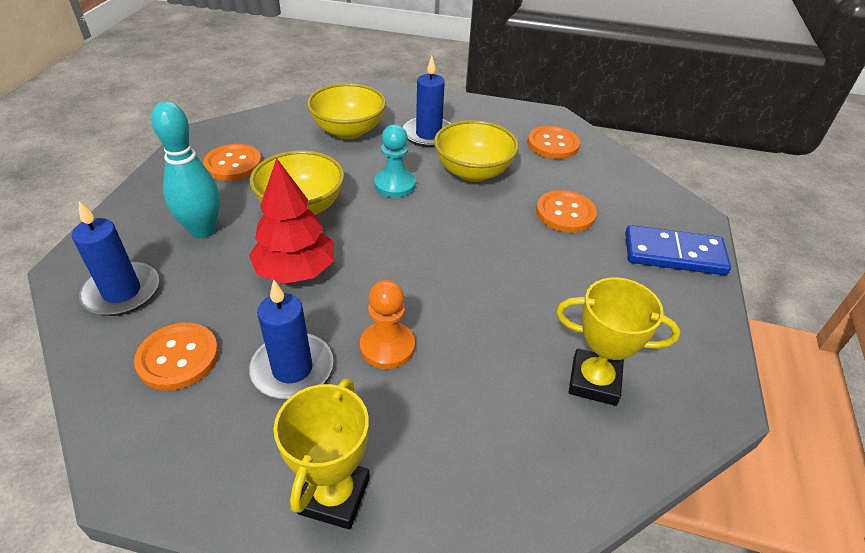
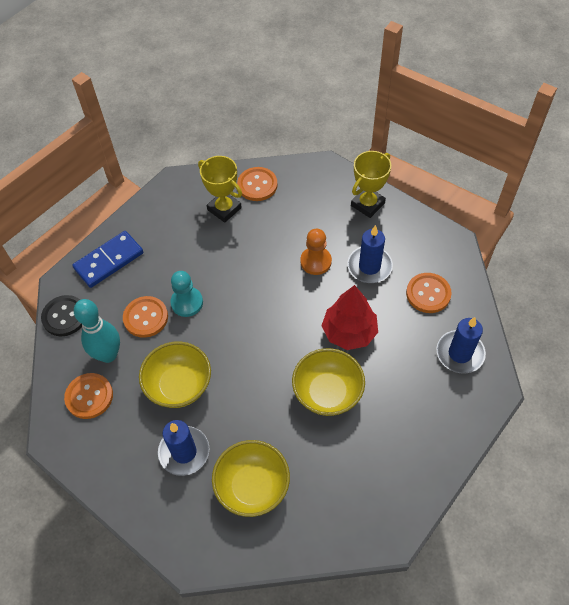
camera: 150 degrees left, 15 degrees up
turquoise bowling pin [151,101,220,238] -> turquoise bowling pin moved to [74,299,120,363]
orange button [203,144,262,181] -> orange button moved to [237,167,278,201]
turquoise pawn [374,124,416,198] -> turquoise pawn moved to [170,271,203,317]
blue domino [625,225,731,275] -> blue domino turned 75 degrees counterclockwise [72,231,143,288]
none -> black button [41,295,82,336]

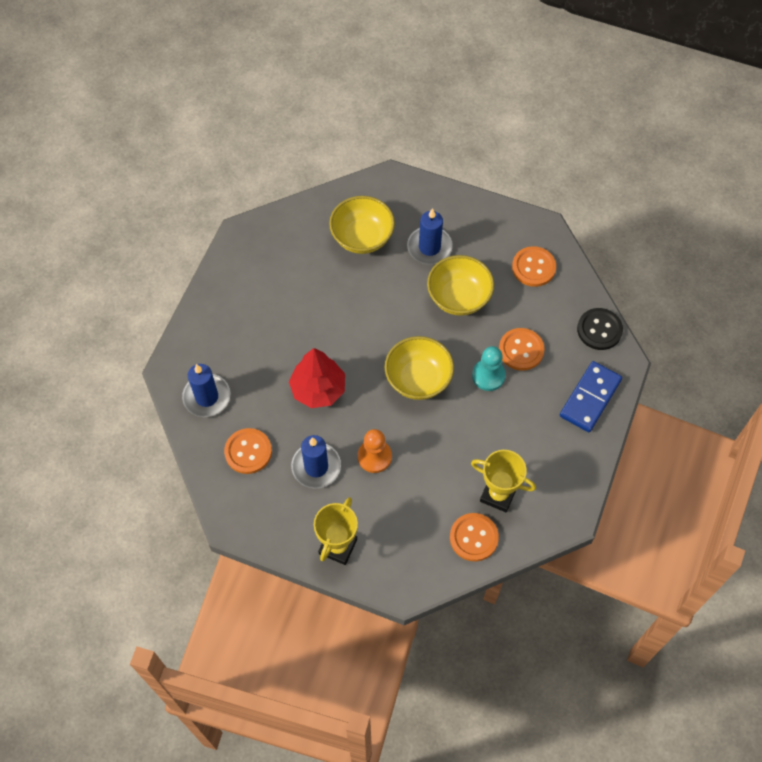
camera: 160 degrees right, 5 degrees up
turquoise bowling pin [74,299,120,363] -> none
yellow bowl [292,348,365,416] -> yellow bowl moved to [385,336,454,400]

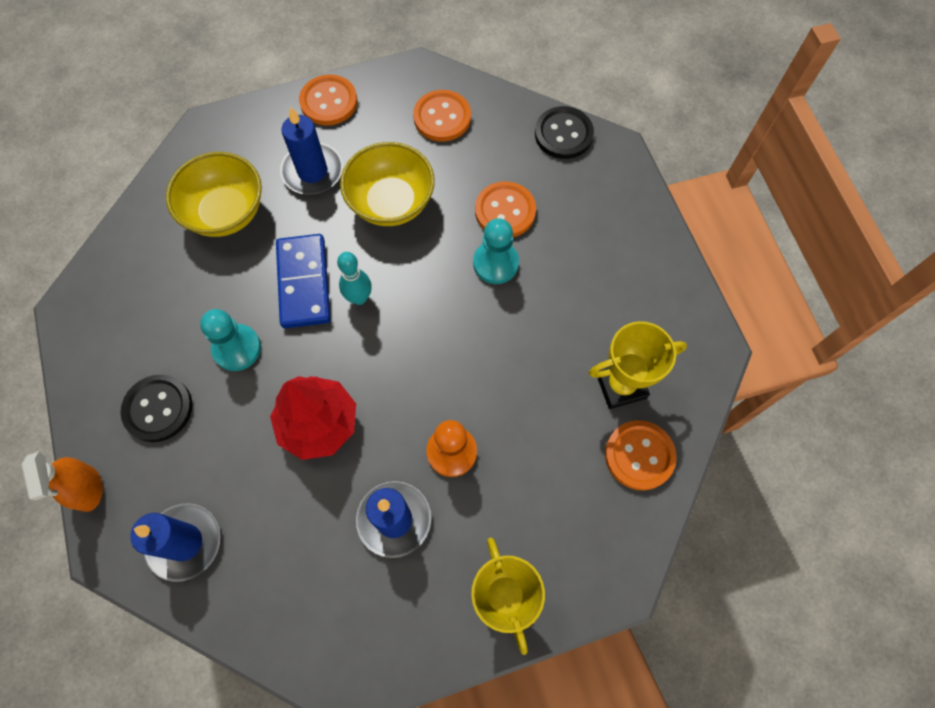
camera: 40 degrees left, 5 degrees up
orange button [224,428,272,474] -> orange button moved to [299,74,357,126]
yellow bowl [385,336,454,400] -> none
blue domino [560,361,622,432] -> blue domino moved to [276,234,330,328]
none -> orange spray bottle [22,451,103,512]
none -> black button [121,375,192,442]
none -> turquoise pawn [200,309,261,371]
none -> turquoise bowling pin [337,252,372,305]

